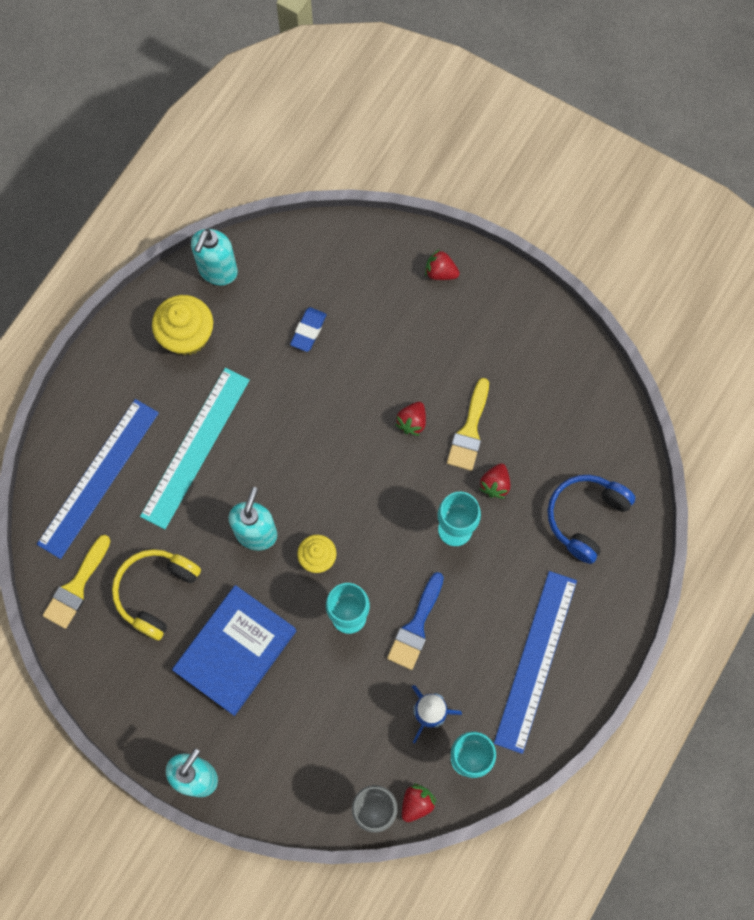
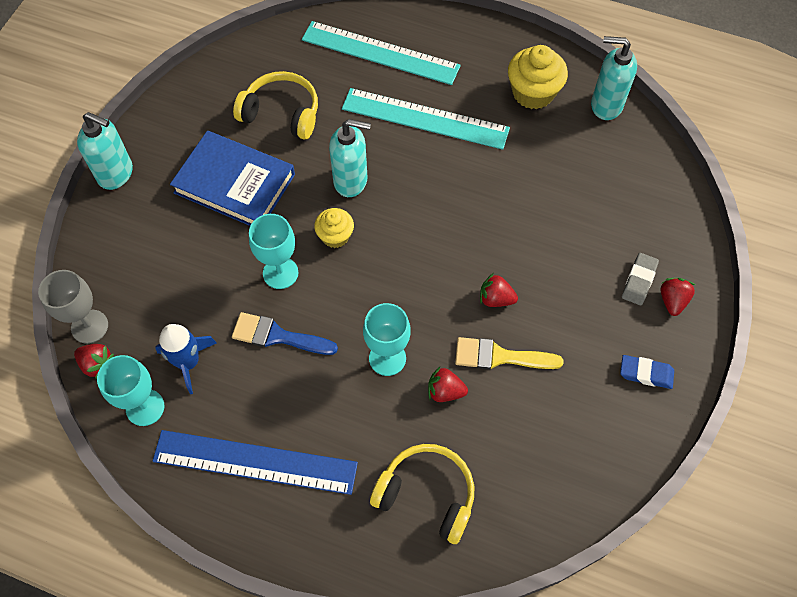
camera: 80 degrees right, 10 degrees down
blue ruler [37,399,159,559] -> turquoise ruler [302,21,461,85]
yellow brush [43,535,111,629] -> none
blue eraser [290,307,327,352] -> blue eraser moved to [620,355,674,389]
blue headphones [548,475,635,564] -> yellow headphones [370,444,474,544]
none -> grey eraser [622,253,659,305]

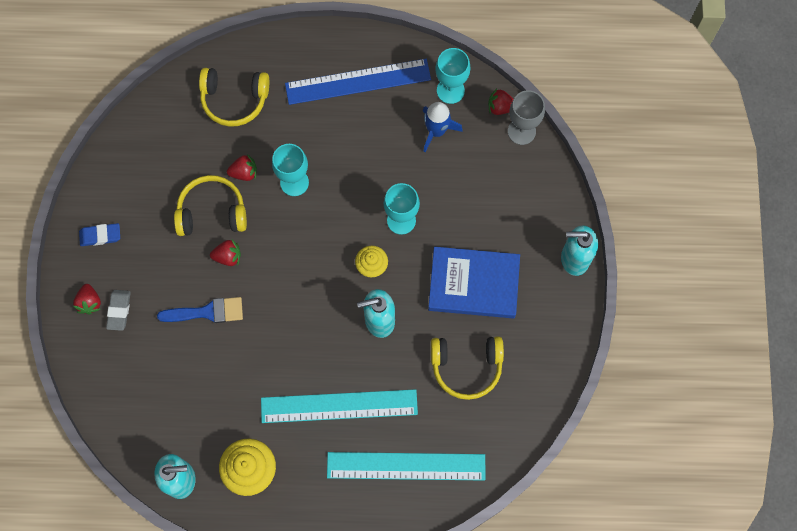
camera: 160 degrees right, 10 degrees up
blue brush [232,312,338,355] -> blue brush moved to [157,297,243,323]
yellow brush [455,337,564,370] -> yellow headphones [174,175,247,236]

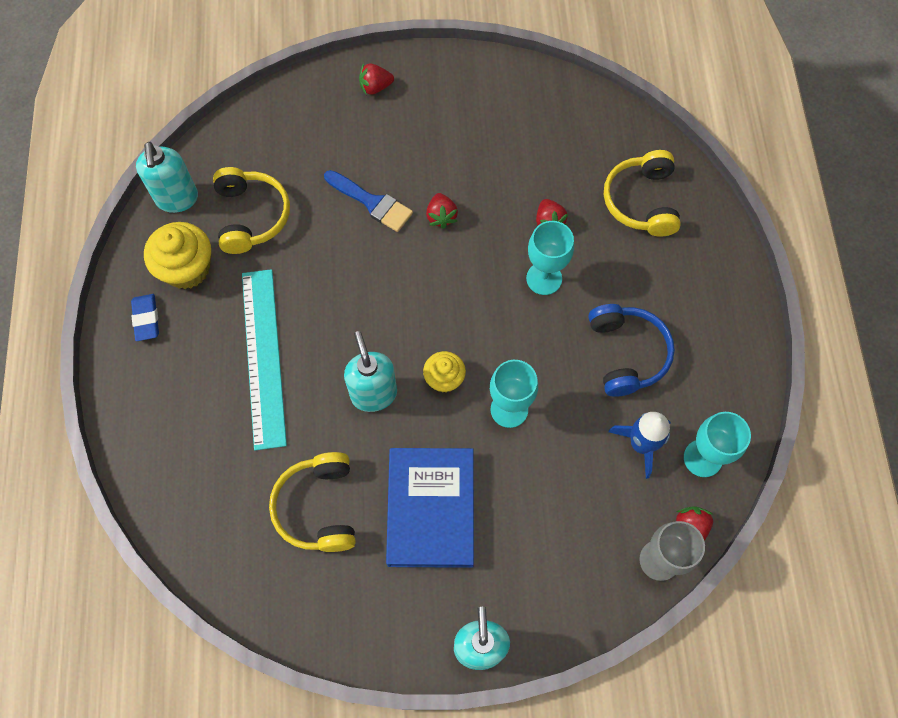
camera: 85 degrees right, 5 degrees down
blue eraser [79,223,120,246] -> blue eraser moved to [131,294,159,341]
grey eraser [106,290,131,331] -> none
blue brush [157,297,243,323] -> blue brush turned 45 degrees counterclockwise [324,170,413,232]
yellow headphones [174,175,247,236] -> yellow headphones moved to [213,167,290,254]
blue ruler [285,59,431,105] -> none
turquoise ruler [327,452,485,481] -> none
none -> blue headphones [588,304,675,397]

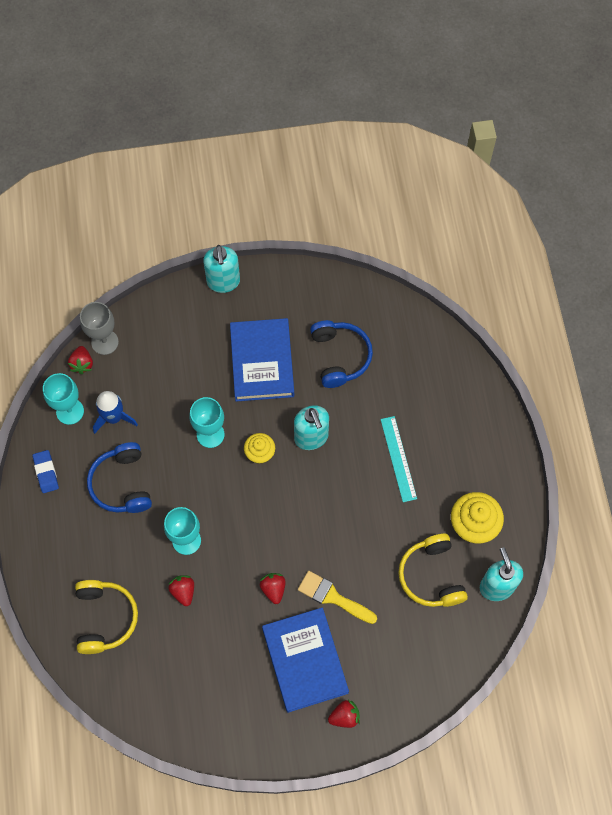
camera: 175 degrees right, 0 degrees up
blue eraser [131,294,159,341] -> blue eraser moved to [33,450,59,493]
turquoise ruler [242,269,287,450] -> turquoise ruler [380,416,417,502], size x0.62
yellow headphones [269,452,356,552] -> blue headphones [310,320,373,388]
blue brush [324,170,413,232] -> yellow brush [298,571,377,624]
none -> blue book [262,607,349,713]

